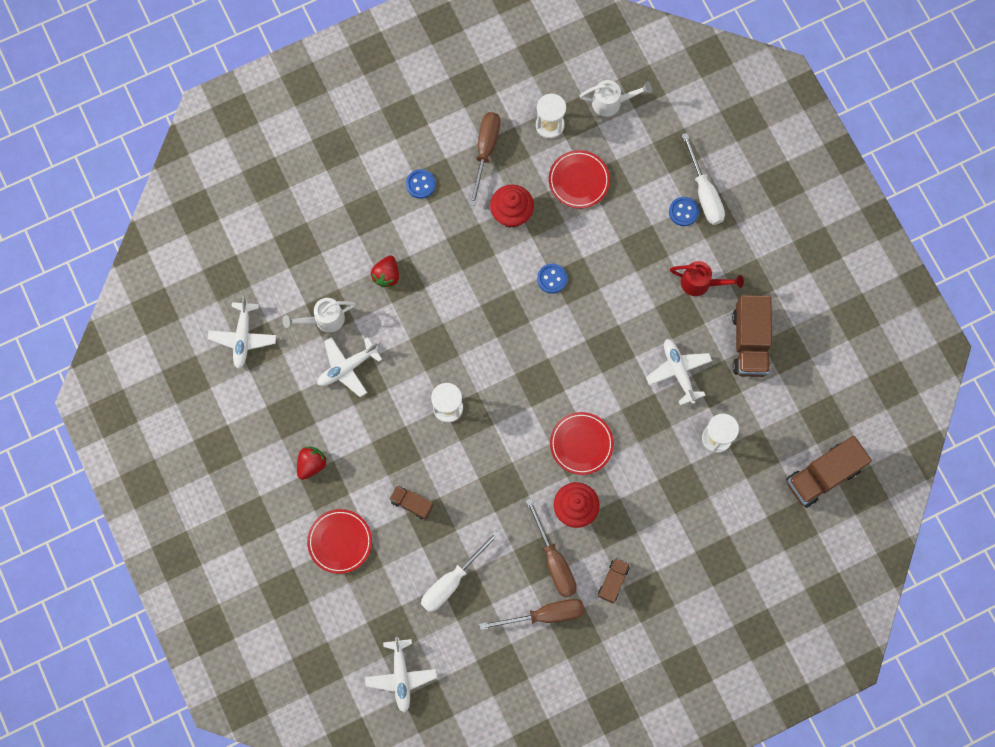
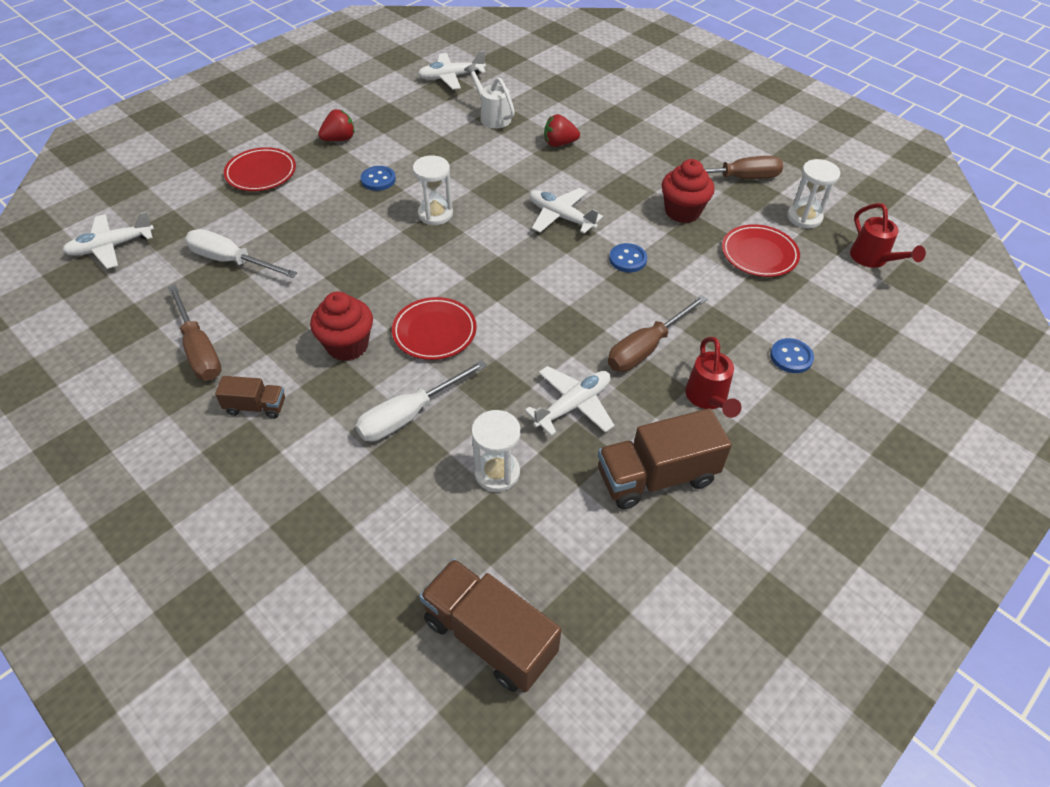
camera: 70 degrees right, 25 degrees down
red strawberry [297,447,327,480] -> red strawberry turned 45 degrees counterclockwise [318,109,355,141]
white plane [317,337,382,397] -> white plane moved to [529,188,603,234]
brown truck [389,485,434,520] -> none
blue button [406,169,436,199] -> blue button moved to [361,166,396,191]
brown screwdriver [525,498,577,598] -> brown screwdriver moved to [608,295,708,372]
white watering can [580,80,652,117] -> red watering can [850,203,926,268]
white screwdriver [682,133,725,225] -> white screwdriver moved to [355,360,487,442]

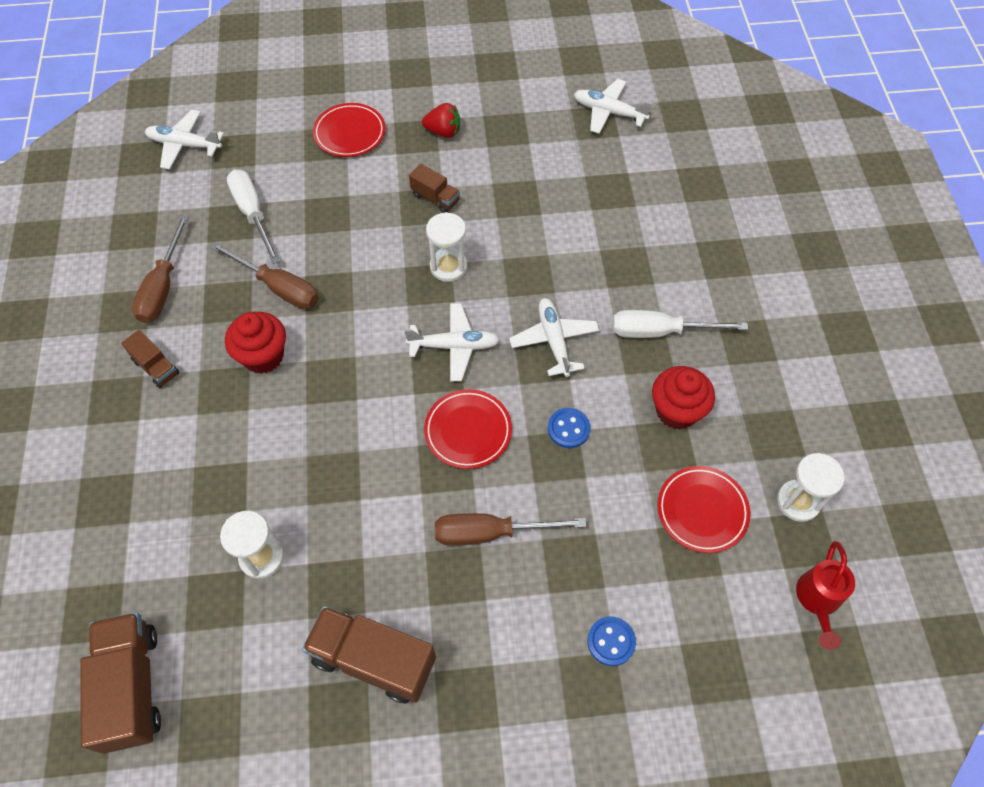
camera: 40 degrees right, 10 degrees up
white screwdriver [355,360,487,442] -> white screwdriver moved to [613,310,748,338]
blue button [361,166,396,191] -> brown truck [409,164,460,213]
red plate [392,297,477,360] -> red plate moved to [424,389,512,469]
white watering can [464,63,515,129] -> none
white plane [525,366,614,436] -> white plane moved to [404,303,500,381]
red strawberry [544,114,580,147] -> none
brown screwdriver [669,156,783,179] -> brown screwdriver moved to [210,242,318,309]
red watering can [685,337,741,418] -> none

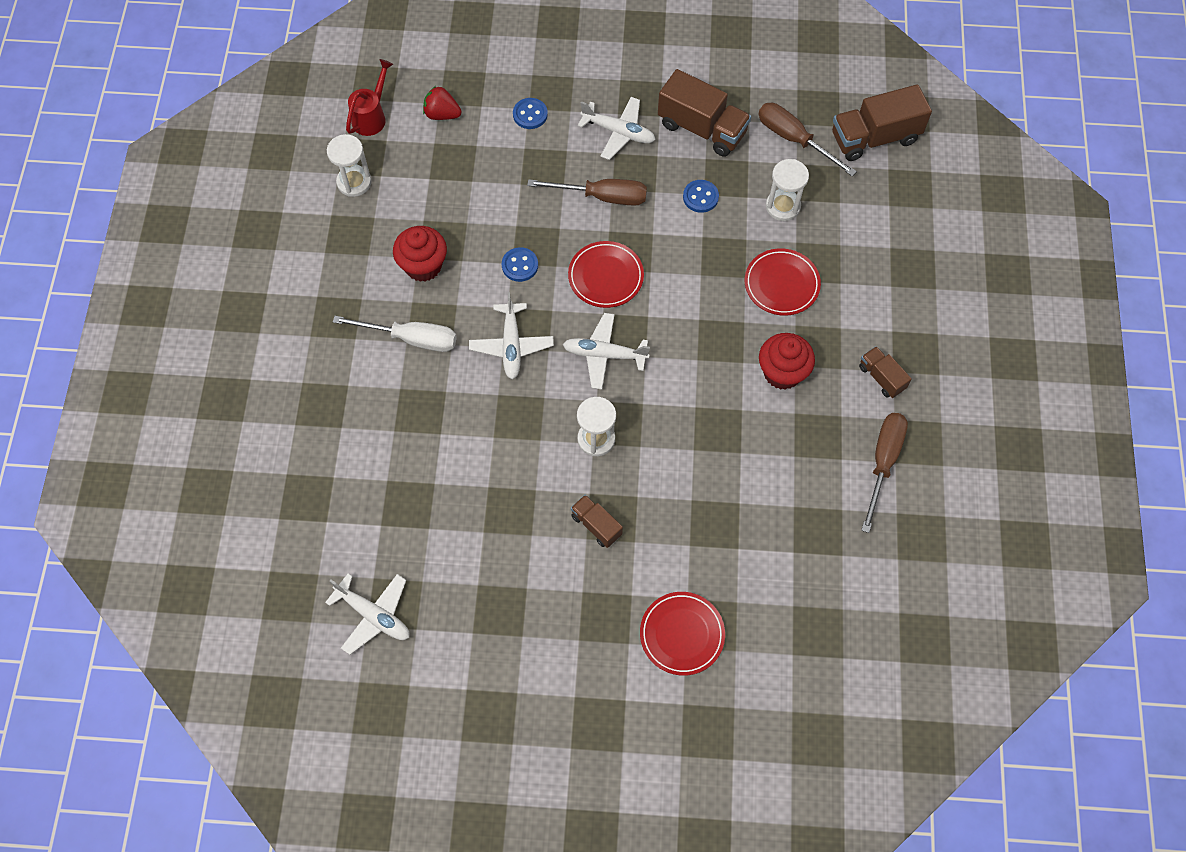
camera: 170 degrees left, 5 degrees up
brown truck [80,612,161,754] -> brown truck turned 75 degrees clockwise [832,84,932,161]
white plane [145,110,224,169] -> white plane moved to [578,97,656,160]
brown screwdriver [210,242,318,309] -> brown screwdriver moved to [758,103,857,176]
white screwdriver [227,169,280,264] -> none
red strawberry [422,103,460,138] -> red strawberry moved to [423,86,462,120]
red plate [657,466,750,553] -> red plate moved to [745,248,821,316]
none -> blue button [683,180,719,213]

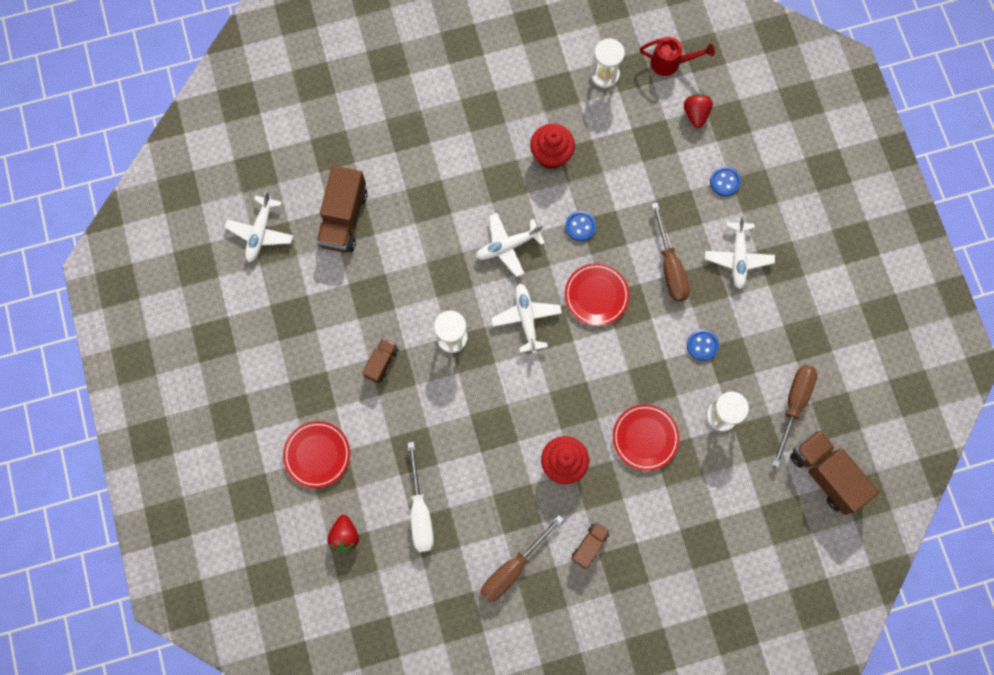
camera: 70 degrees right, 10 degrees up
white screwdriver [333,316,457,352] -> white screwdriver moved to [407,442,434,552]
brown truck [658,69,751,157] -> brown truck moved to [316,166,368,253]
brown screwdriver [861,413,908,533] -> brown screwdriver turned 135 degrees clockwise [481,515,564,602]
none -> red strawberry [327,515,359,552]

